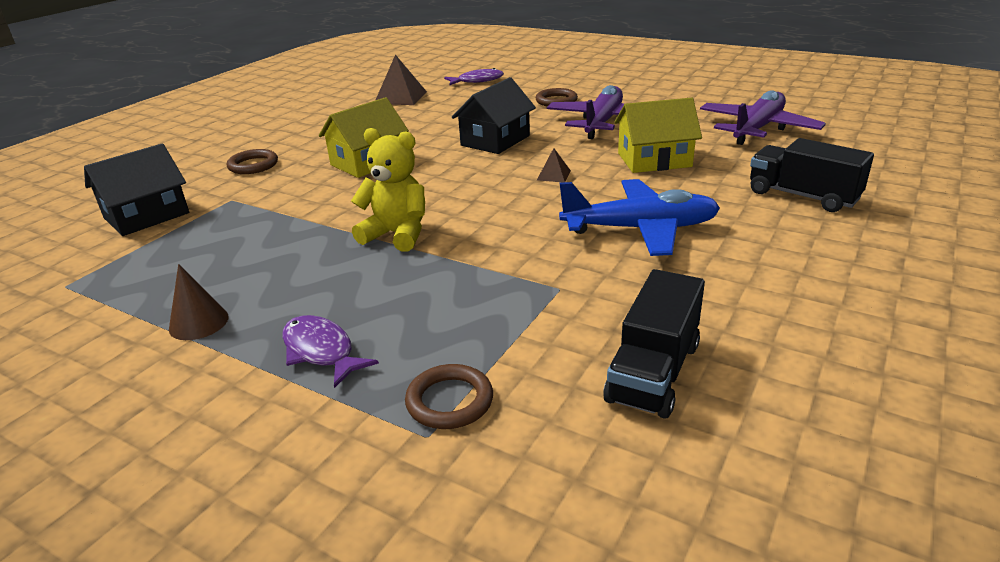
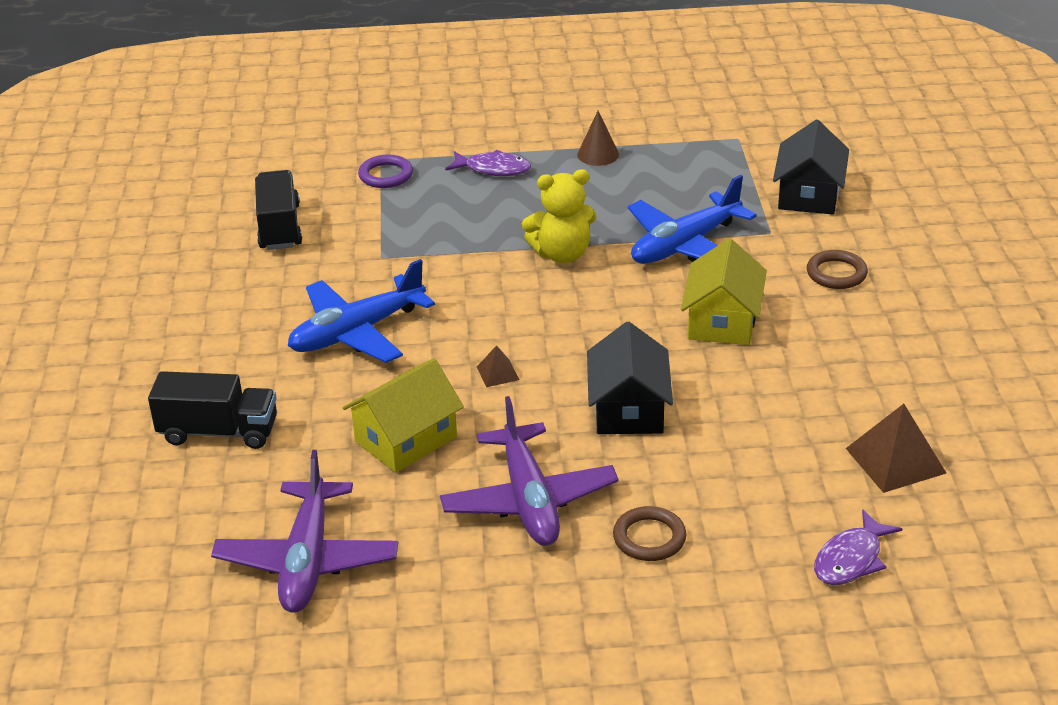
camera: 145 degrees right, 5 degrees up
brown ring [405,364,493,429] -> purple ring [358,155,413,188]
none -> blue plane [628,175,757,264]

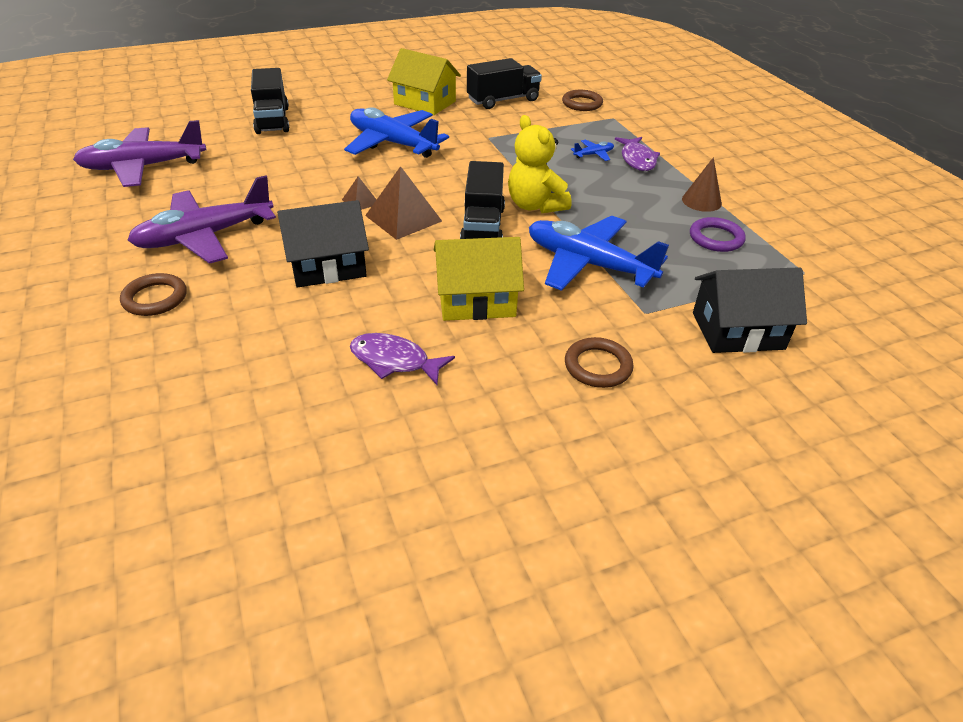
camera: 70 degrees right, 5 degrees up
yellow house [343,358,464,473] -> yellow house moved to [387,48,461,115]
purple ring [358,155,413,188] -> purple ring moved to [690,217,746,252]
purple fish [814,509,902,585] -> purple fish moved to [350,333,455,385]
brown pyramid [846,404,946,493] -> brown pyramid moved to [365,166,442,240]
none -> black truck [460,161,505,239]
none -> brown ring [562,90,603,111]
none -> blue plane [571,140,614,161]

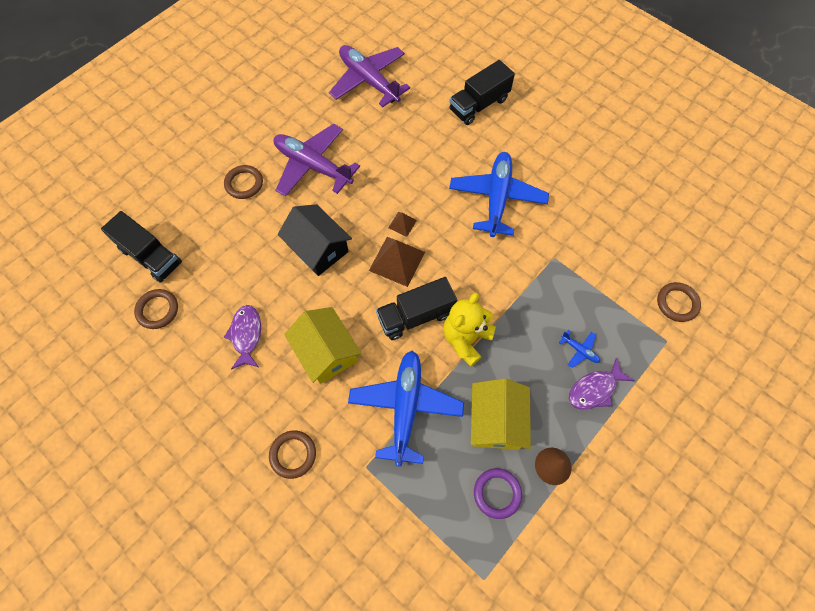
camera: 65 degrees right, 25 degrees up
yellow house [387,48,461,115] -> yellow house moved to [471,378,531,450]
black truck [467,58,542,109] -> black truck moved to [101,211,182,283]
black house [693,267,807,353] -> none
none -> brown ring [134,289,178,329]

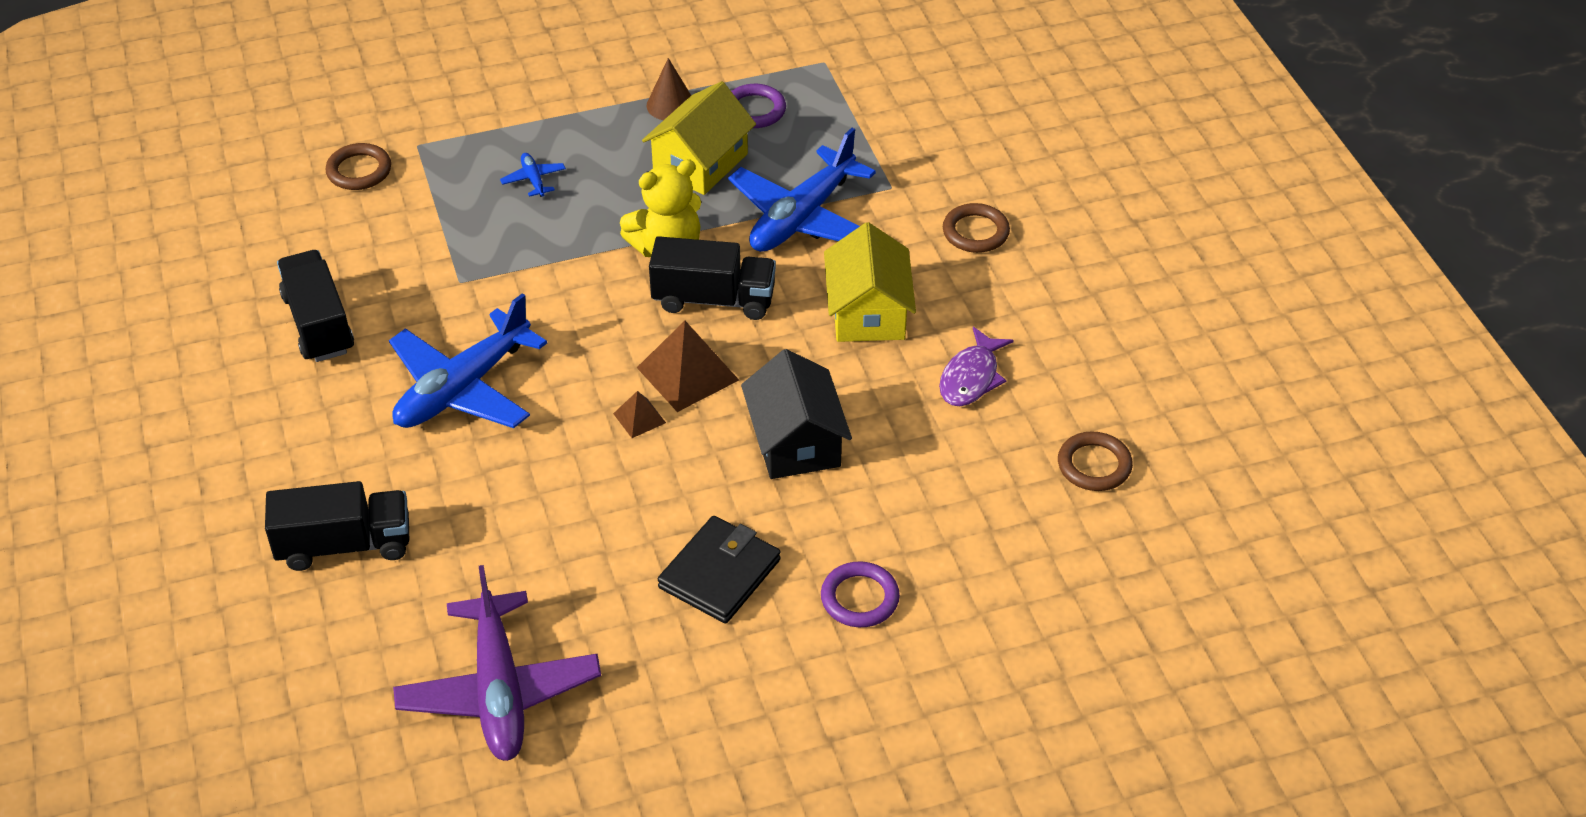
camera: 150 degrees left, 20 degrees down
black truck [101,211,182,283] -> black truck moved to [277,250,354,362]
brown ring [224,165,263,199] -> purple ring [821,562,900,627]
purple plane [273,124,360,197] -> black wallet [658,516,781,623]
purple fish [569,358,634,409] -> none

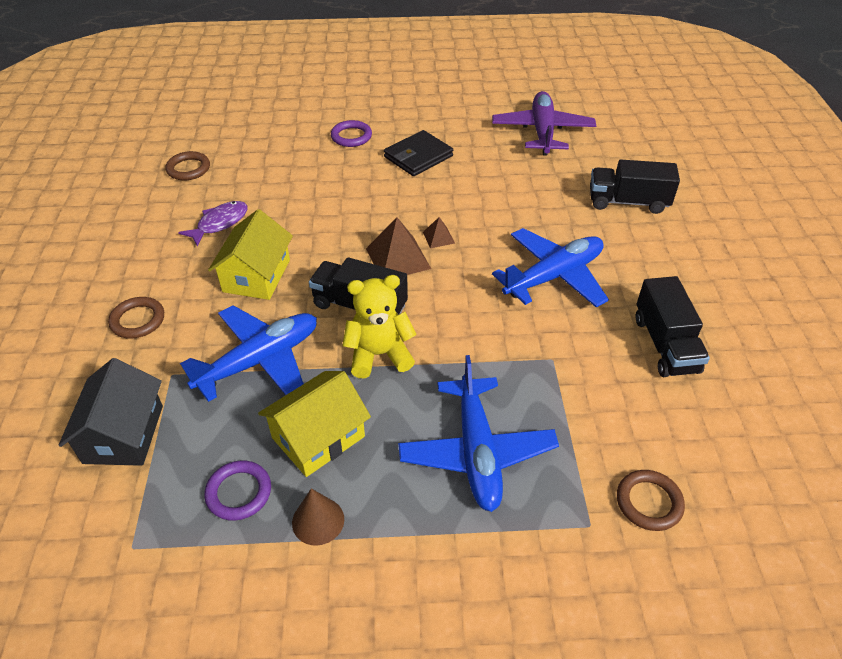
camera: 165 degrees left, 0 degrees up
blue plane [500,153,566,197] -> blue plane [398,355,559,512], size x2.48
black house [741,349,852,479] -> black house moved to [59,358,163,466]

